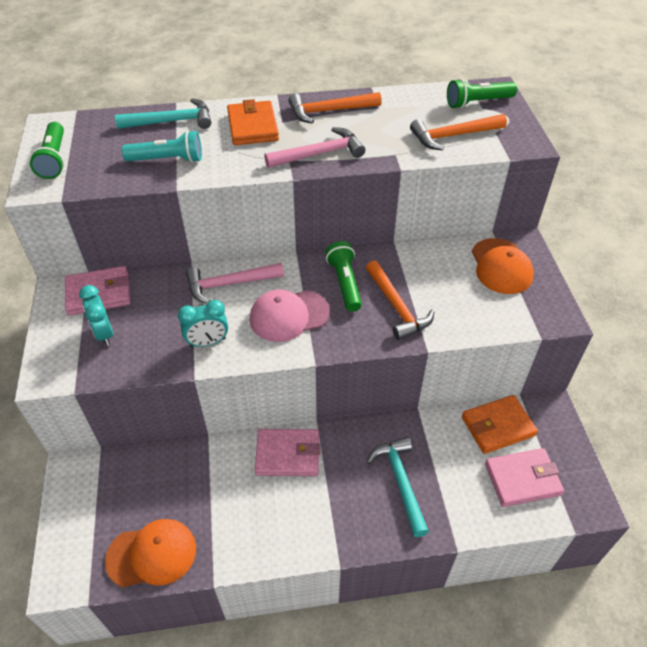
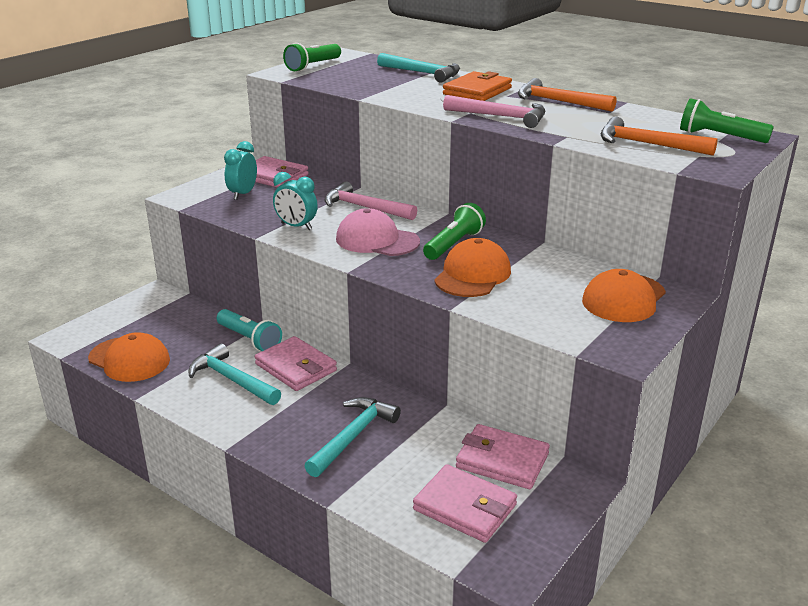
camera: 45 degrees right, 20 degrees down
turquoise flashlight [122,130,202,163] -> turquoise flashlight moved to [217,309,282,352]
orange hammer [366,260,434,340] -> orange cap [434,238,511,297]
orange wallet [462,395,538,454] -> pink wallet [456,424,550,489]
none -> turquoise hammer [188,343,281,405]

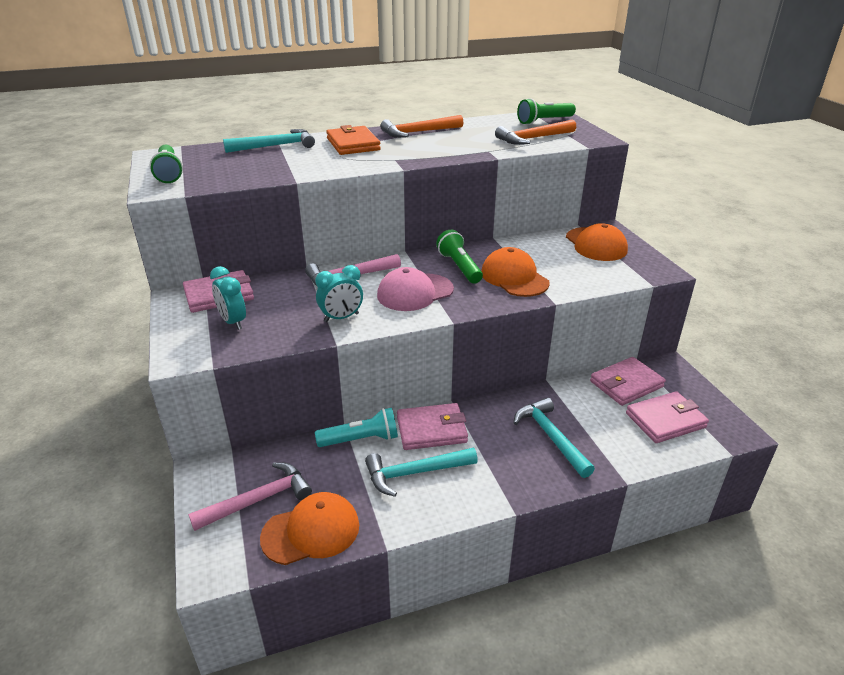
camera: 55 degrees left, 5 degrees up
pink hammer [443,95,545,128] -> pink hammer moved to [188,462,312,531]

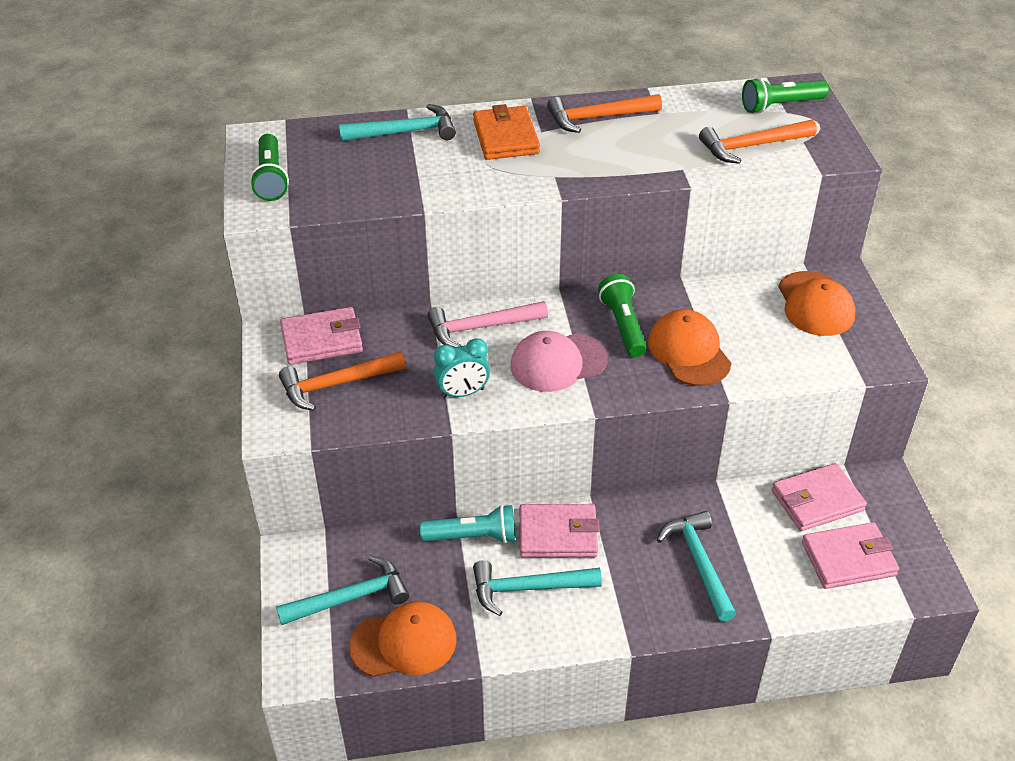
camera: 10 degrees right, 10 degrees up
pink hammer [188,462,312,531] -> turquoise hammer [276,555,409,625]
turquoise clock [210,266,246,330] -> orange hammer [279,351,406,411]

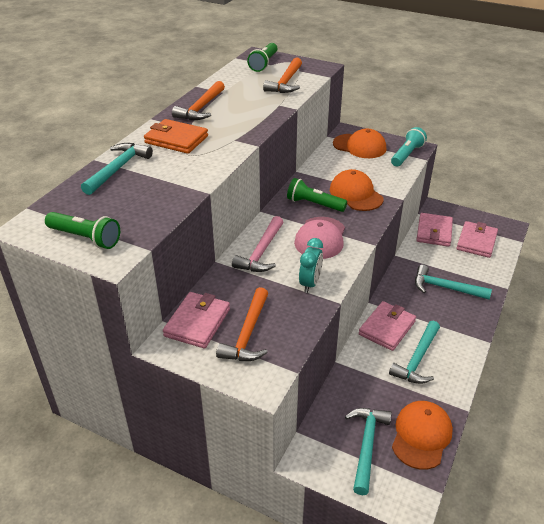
camera: 55 degrees left, 5 degrees down
turquoise flashlight [420,505,516,543] -> turquoise flashlight moved to [391,127,427,166]
orange cap [648,309,731,386] -> orange cap turned 45 degrees clockwise [330,169,383,211]

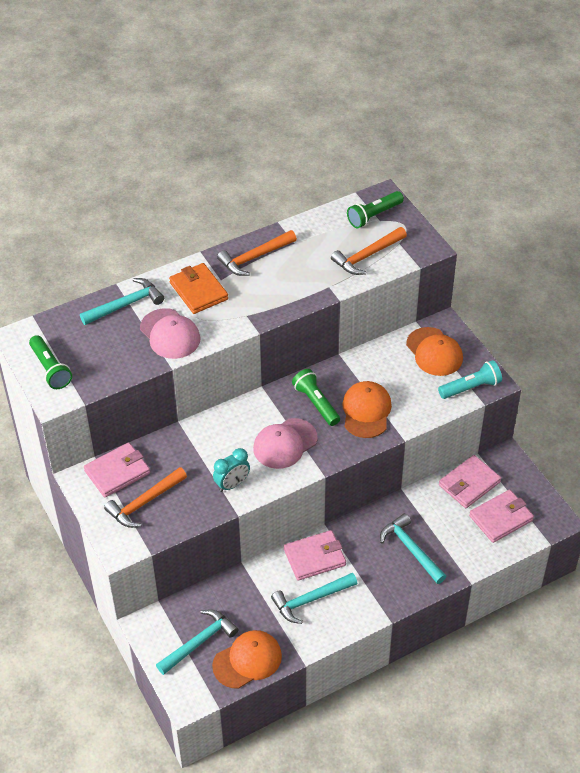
camera: 35 degrees right, 10 degrees up
pink hammer [232,216,283,272] -> none
none -> pink cap [140,308,201,359]

